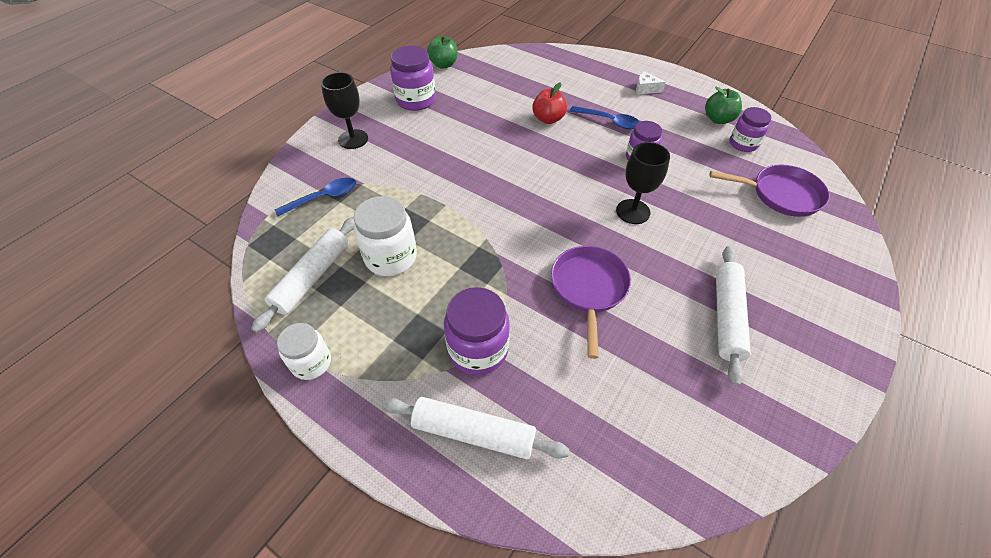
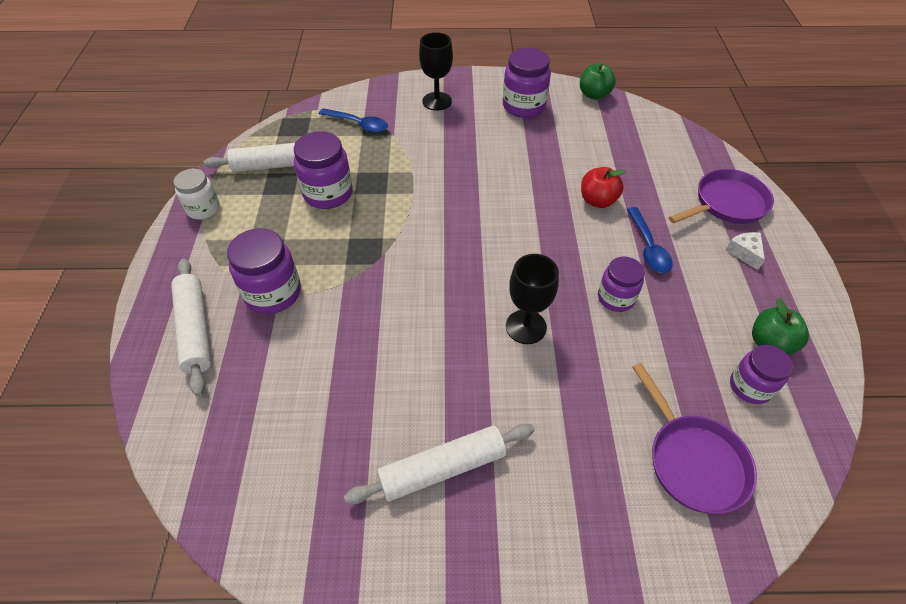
camera: 55 degrees right, 0 degrees up
white jar [354,196,417,276] -> purple jar [294,131,353,209]
purple pan [551,246,631,359] -> purple pan moved to [669,169,774,224]

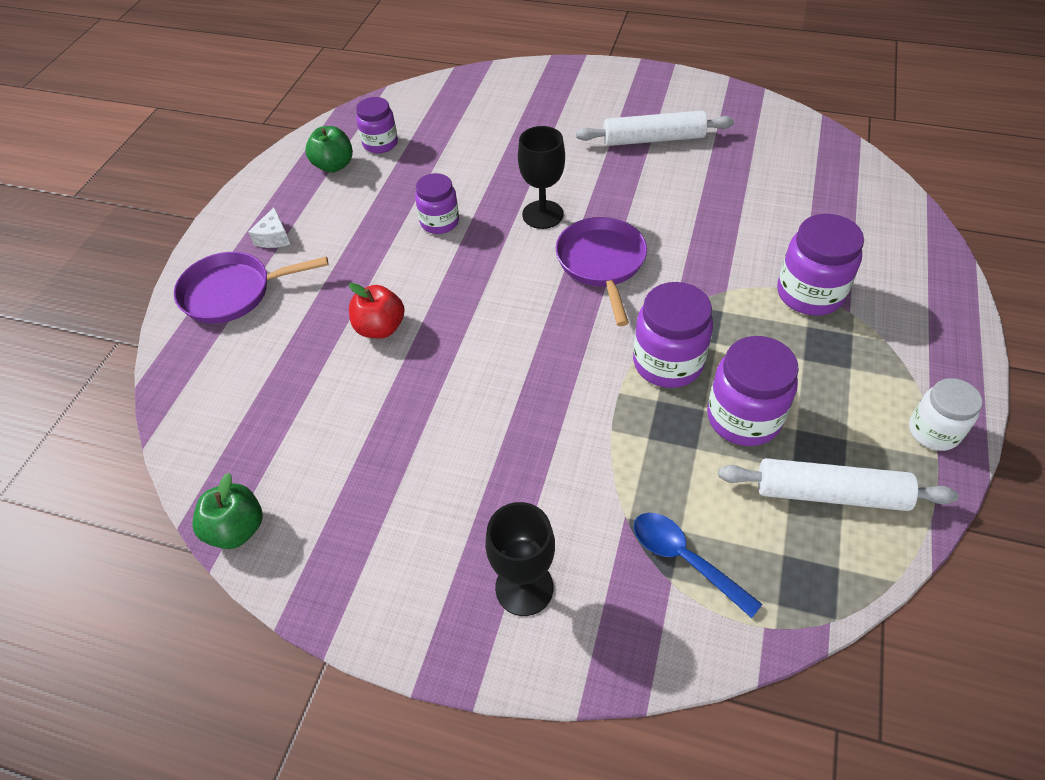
camera: 160 degrees left, 0 degrees up
white rolling pin [171,259,211,396] -> none
purple jar [503,48,551,118] -> purple jar moved to [633,282,713,388]
blue spoon [627,207,673,273] -> none
purple pan [632,363,757,514] -> purple pan moved to [556,217,647,326]

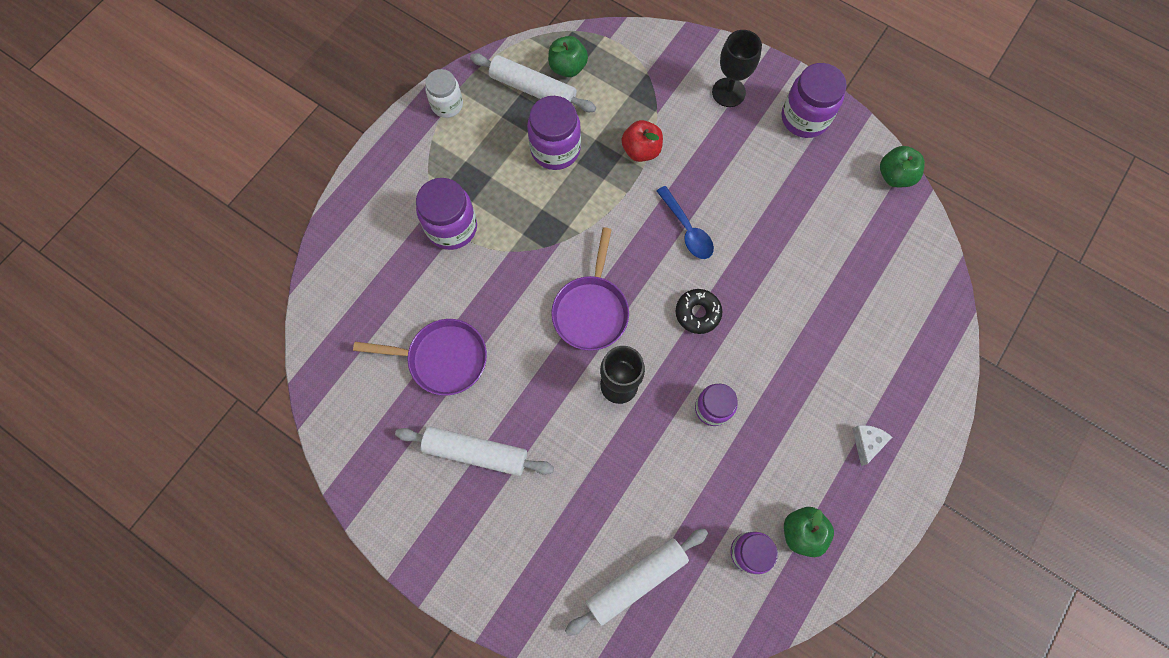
camera: 165 degrees left, 20 degrees up
purple pan [174,252,328,324] -> purple pan moved to [353,319,487,395]
red apple [349,283,405,339] -> red apple moved to [622,120,663,162]
purple jar [633,282,713,388] -> purple jar moved to [782,63,847,138]
blue spoon [634,512,762,618] -> blue spoon moved to [657,186,714,259]
none -> green apple [548,36,588,77]
none -> white rolling pin [565,528,708,636]
none -> black donut [676,289,722,334]

